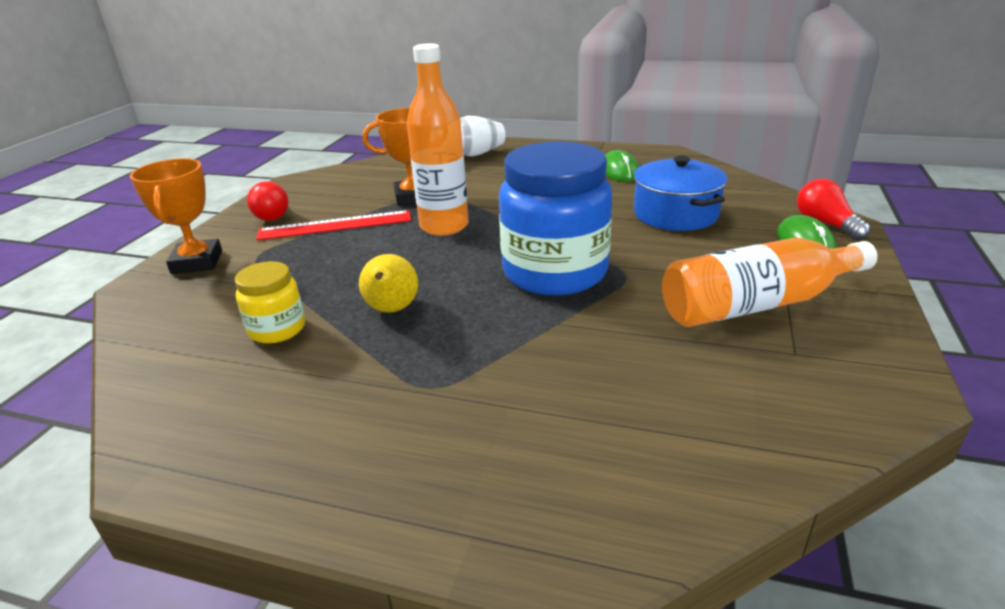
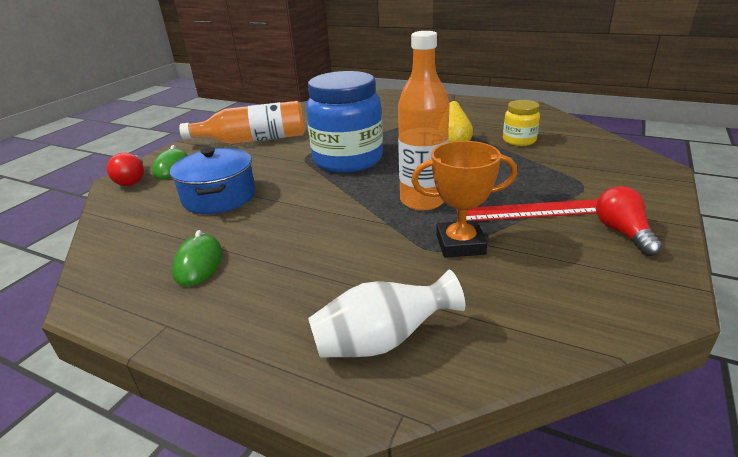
camera: 170 degrees left, 0 degrees up
orange trophy [130,158,222,274] -> none

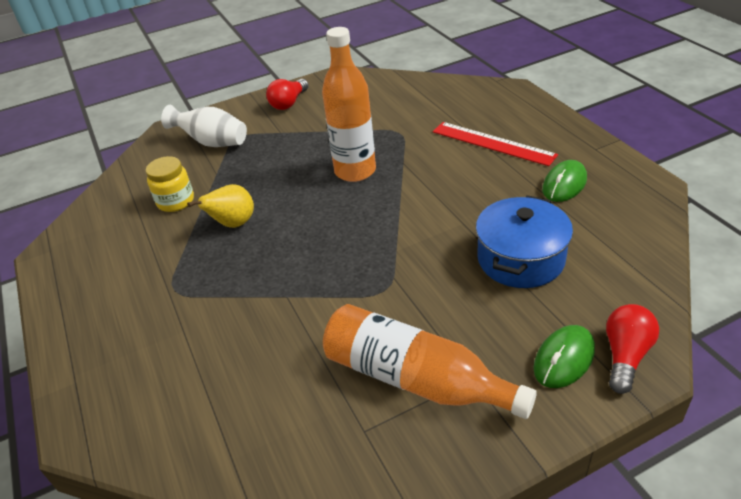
camera: 140 degrees left, 10 degrees up
blue jar [306,71,383,173] -> none
white vase [308,270,466,358] -> white vase moved to [161,105,247,147]
orange trophy [411,141,517,258] -> none
red ruler [456,199,598,221] -> red ruler moved to [433,122,558,166]

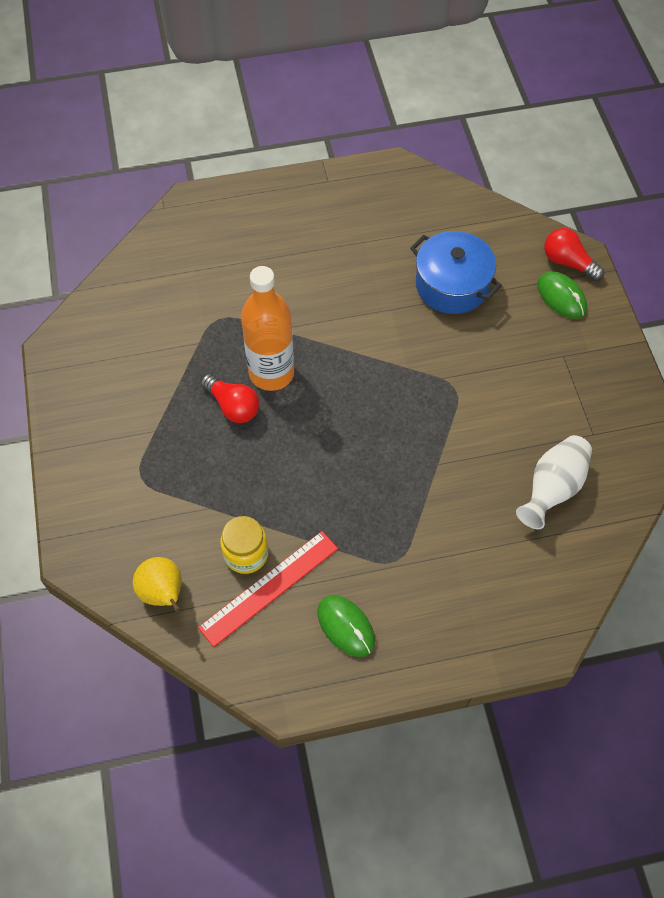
camera: 80 degrees left, 20 degrees up
white vase [161,105,247,147] -> white vase moved to [516,435,592,529]
yellow pear [187,184,254,228] -> yellow pear moved to [133,557,182,612]
red light bulb [266,79,309,110] -> red light bulb moved to [201,374,259,423]
orange bottle [323,304,537,419] -> none
red ruler [433,122,558,166] -> red ruler moved to [198,531,338,647]
green mouse [542,160,587,202] -> green mouse moved to [317,595,375,657]

